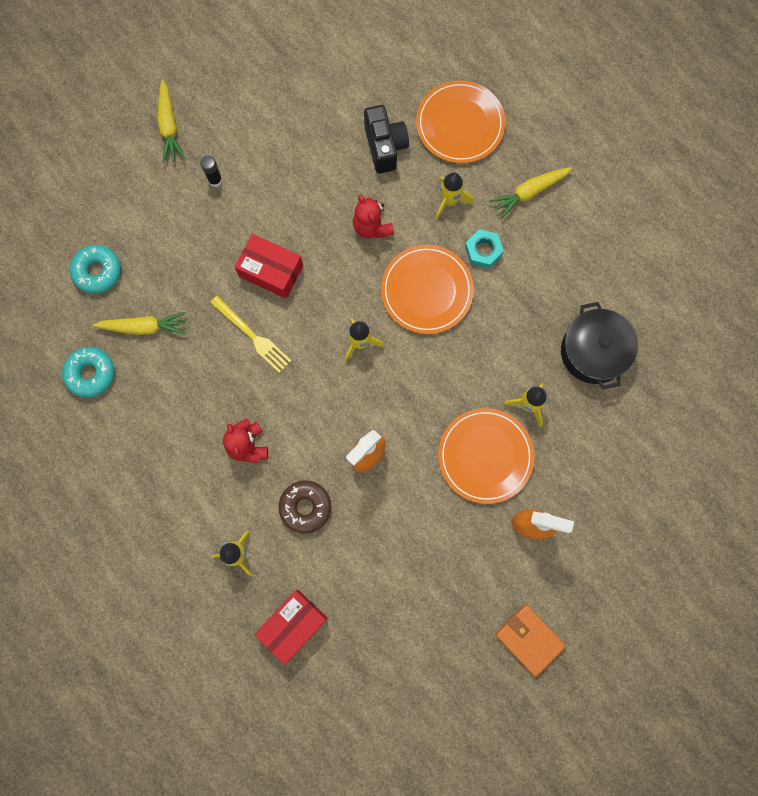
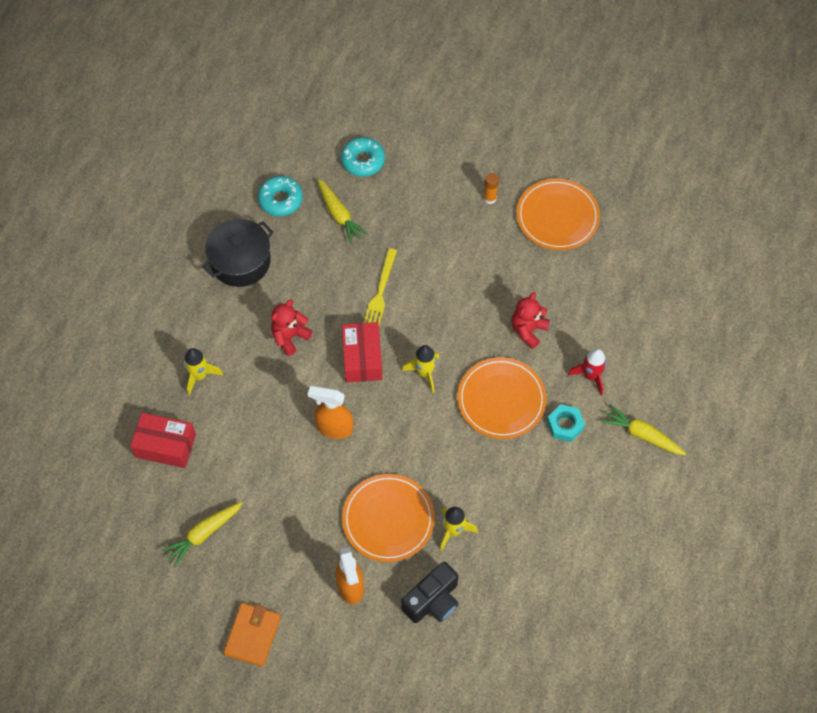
camera: 60 degrees right, 15 degrees down
yellow carrot [158,80,185,163] -> yellow carrot moved to [161,502,242,567]
black glue stick [200,156,222,187] -> orange glue stick [484,173,499,204]
red box [235,234,303,299] -> red box moved to [342,322,382,383]
brown donut [279,480,332,534] -> none
black camera [364,105,409,174] -> black camera moved to [401,562,459,623]
orange plate [416,80,505,163] -> orange plate moved to [516,179,600,250]
yellow rocket [435,172,473,220] -> red rocket [568,348,607,396]
black pot [561,302,638,389] -> black pot moved to [202,219,274,287]

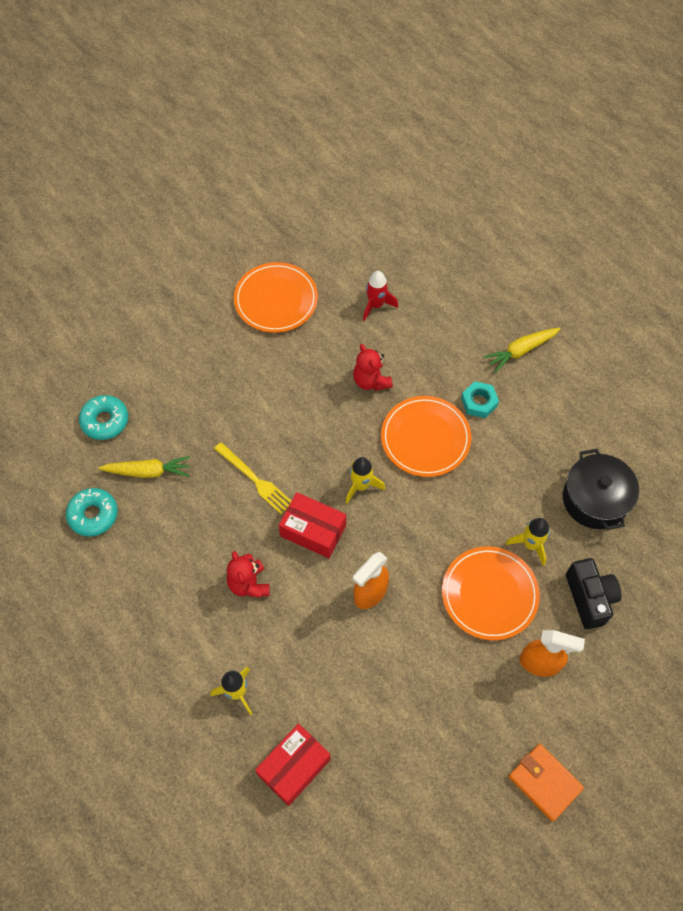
camera: 60 degrees left, 0 degrees up
yellow carrot [161,502,242,567] -> none
black pot [202,219,274,287] -> black pot moved to [563,449,639,530]
orange glue stick [484,173,499,204] -> none
red rocket [568,348,607,396] -> red rocket moved to [363,271,398,321]

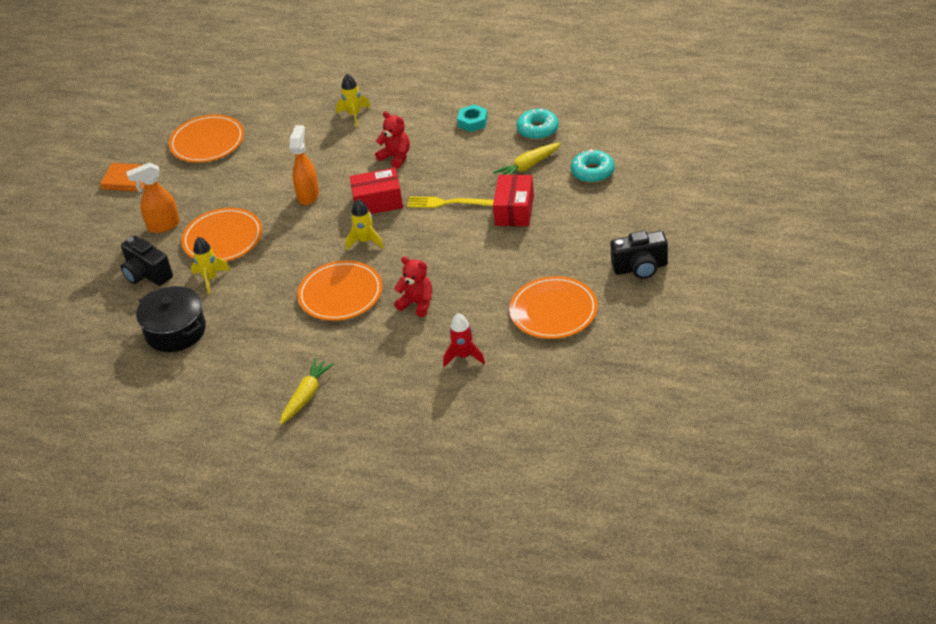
camera: 150 degrees right, 20 degrees down
red box [255,723,331,806] -> red box moved to [493,175,534,226]
turquoise nut [461,381,499,418] -> turquoise nut moved to [457,104,488,132]
none -> orange plate [169,114,244,163]
none -> black camera [610,231,668,279]

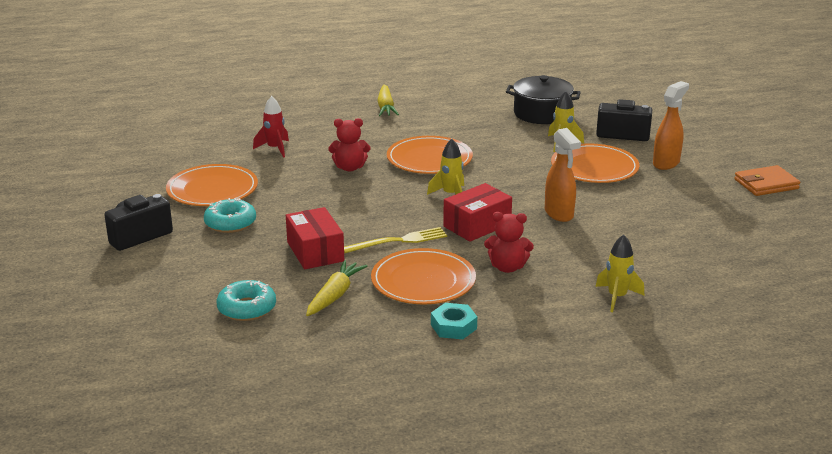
camera: 145 degrees right, 15 degrees down
orange plate [169,114,244,163] -> orange plate moved to [371,248,476,305]
turquoise donut [517,108,559,140] -> turquoise donut moved to [204,198,256,233]

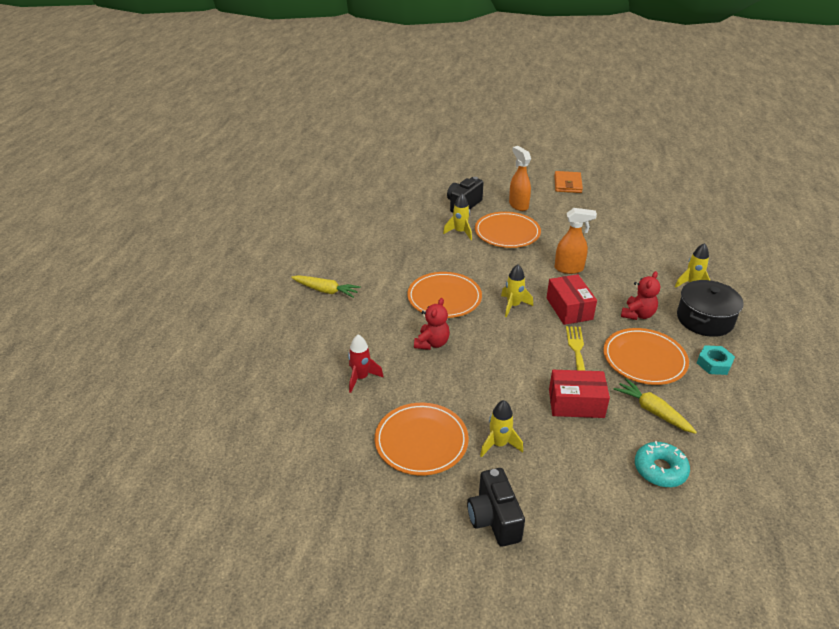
camera: 65 degrees left, 10 degrees up
turquoise donut [204,198,256,233] -> yellow rocket [480,400,523,457]
black pot [506,75,581,124] -> black pot moved to [677,280,744,337]

